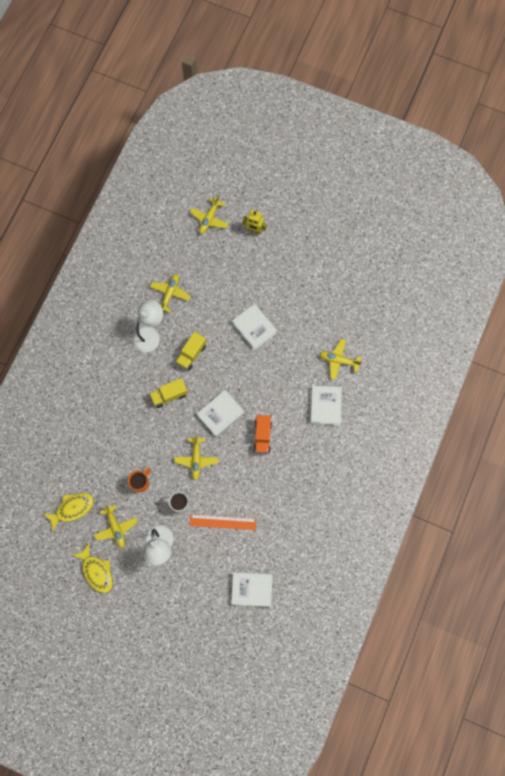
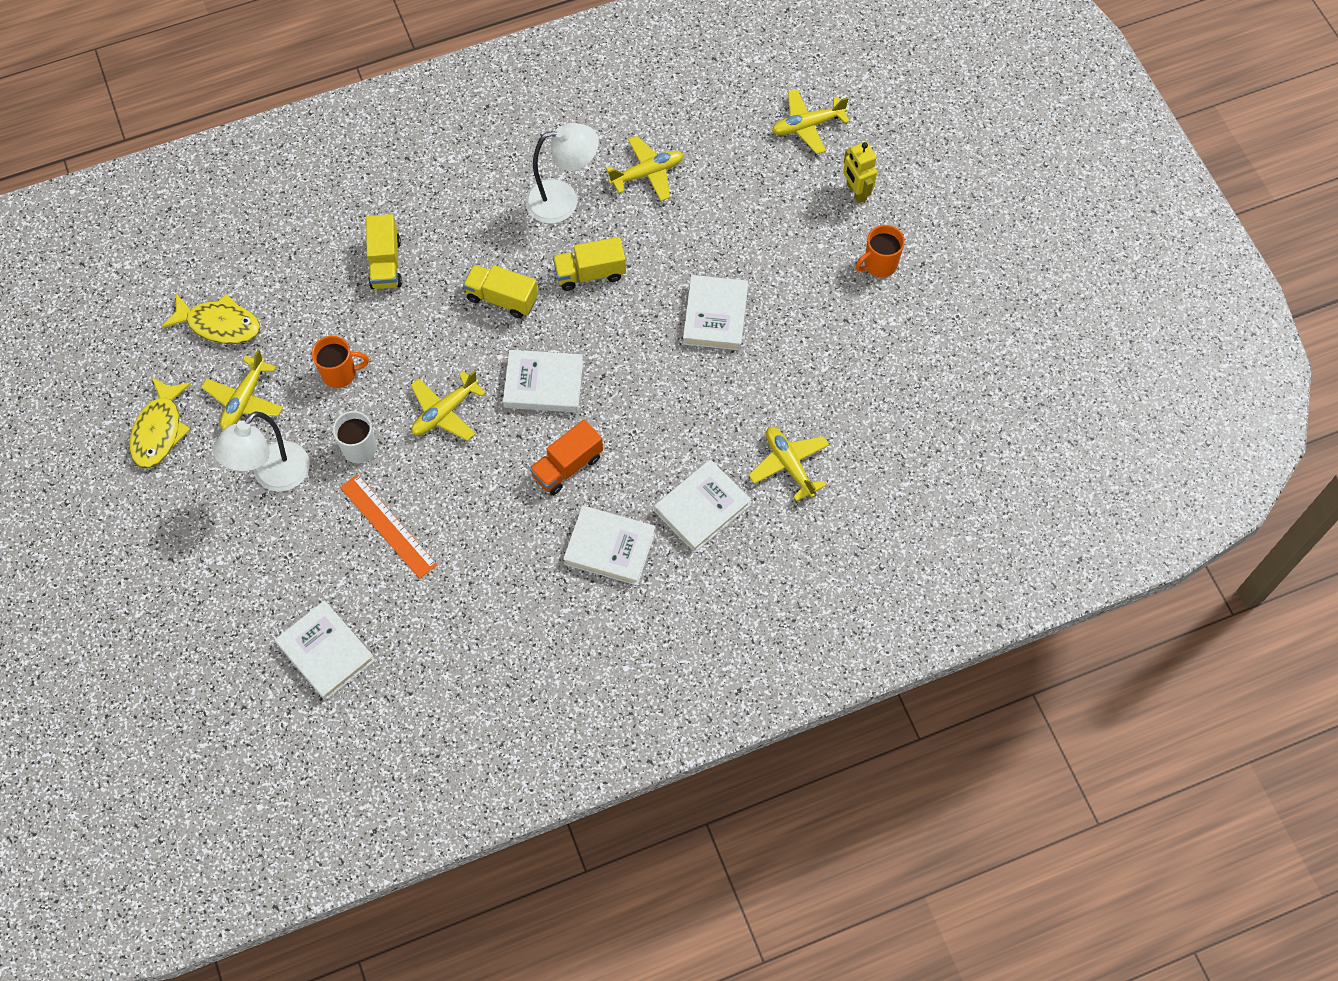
camera: 45 degrees right, 10 degrees down
none -> yellow truck [366,214,402,289]
none -> white book [563,505,656,586]
none -> orange mug [856,225,905,278]

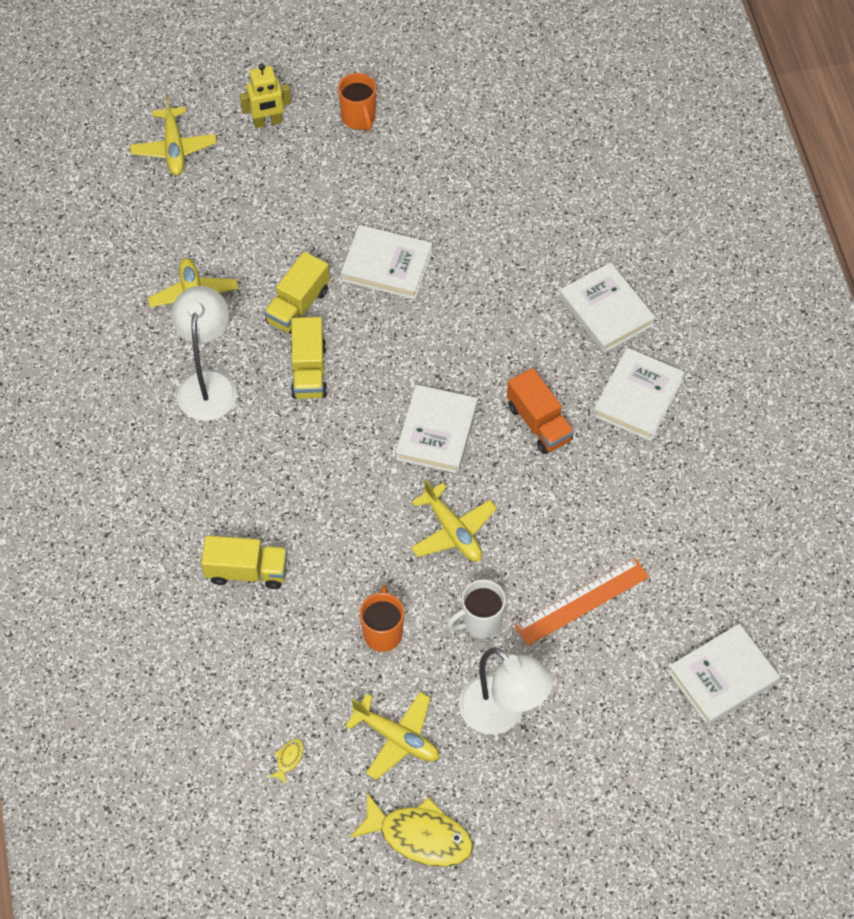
camera: 80 degrees left, 5 degrees down
yellow fish [161,294,260,344] -> yellow fish [269,739,303,784], size x0.40
yellow truck [463,264,538,318] -> yellow truck moved to [264,252,329,334]
yellow plane [749,427,829,502] -> none

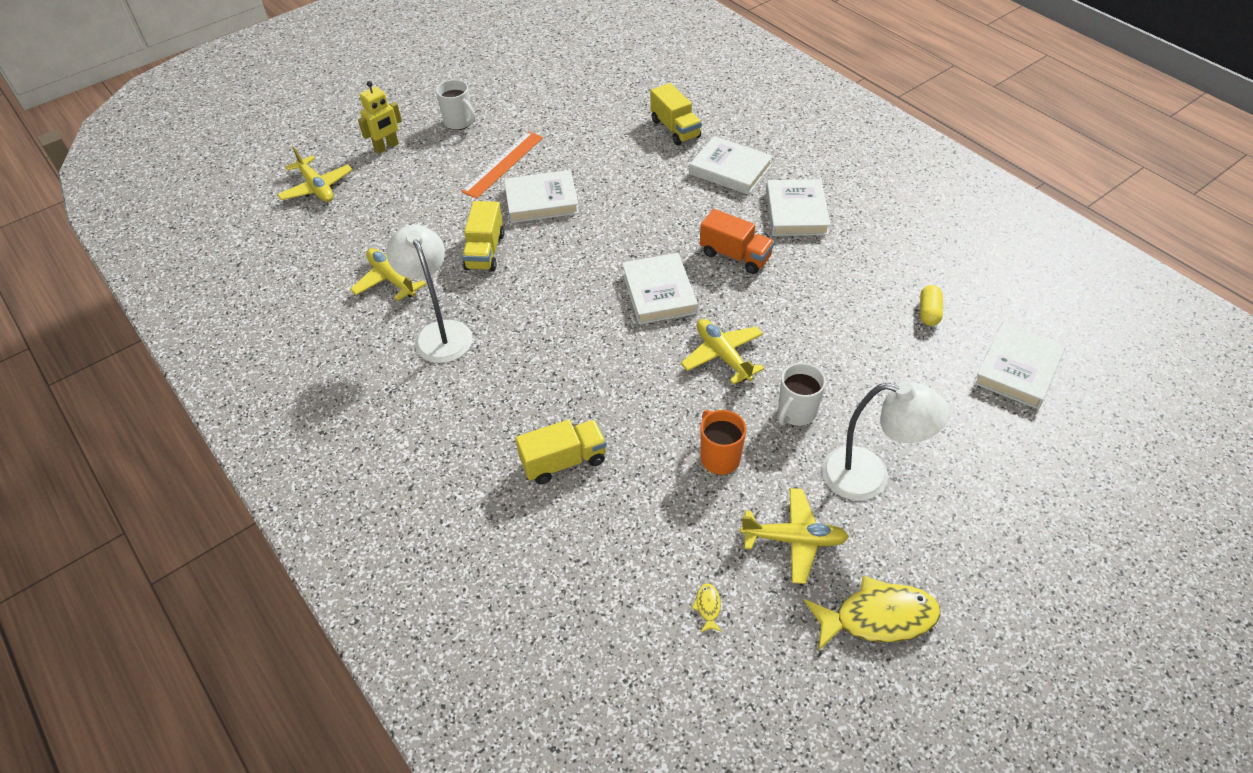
camera: 25 degrees left, 10 degrees down
yellow truck [290,317,327,399] -> yellow truck moved to [650,83,702,145]
orange mug [338,73,376,131] -> white mug [436,79,475,130]
yellow plane [411,479,497,562] -> yellow plane turned 150 degrees counterclockwise [681,319,765,385]
orange ruler [515,558,649,646] -> orange ruler moved to [461,131,543,199]
none -> yellow capsule [920,285,943,326]

